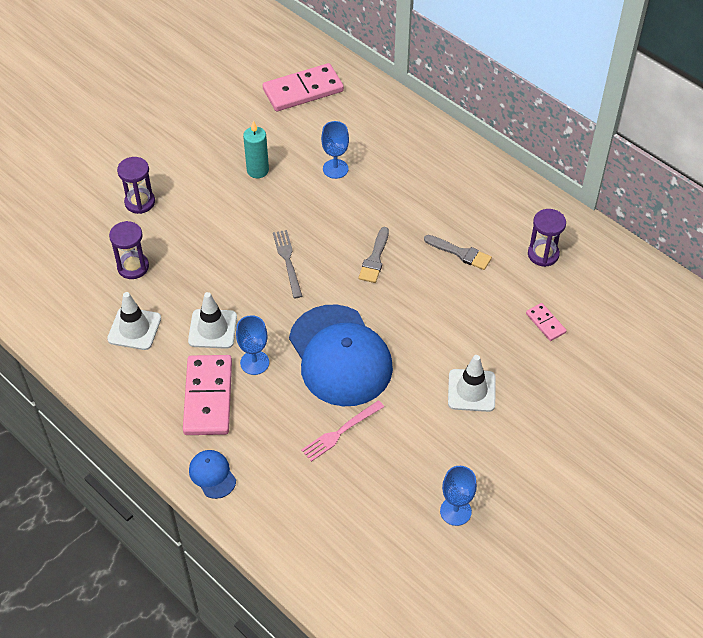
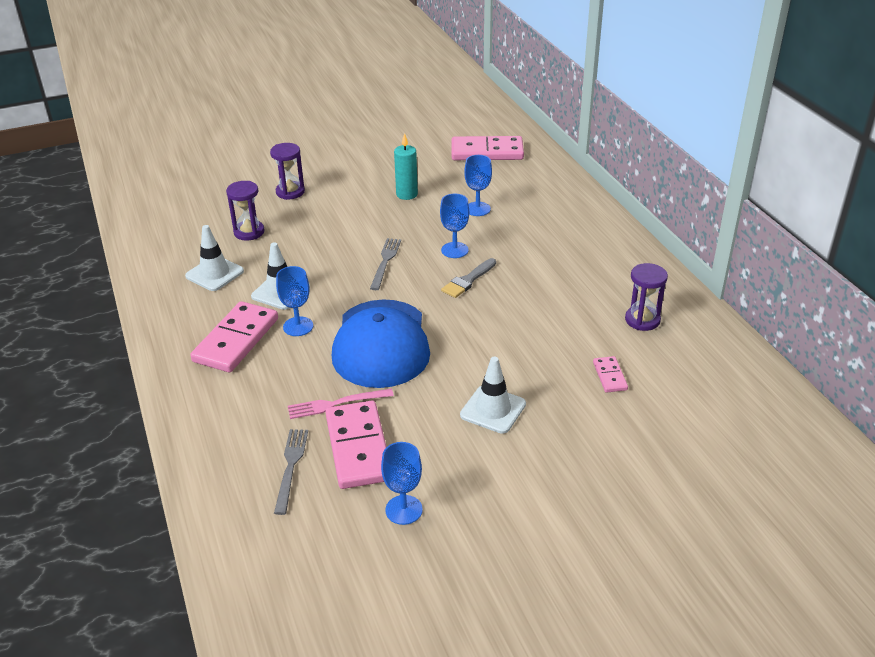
camera: 25 degrees right, 15 degrees down
blue cap [189,450,236,499] -> none
grey brush [424,235,492,270] -> none
none -> grey fork [274,429,308,515]
none -> pink domino [326,401,386,489]
none -> blue goblet [440,194,469,258]

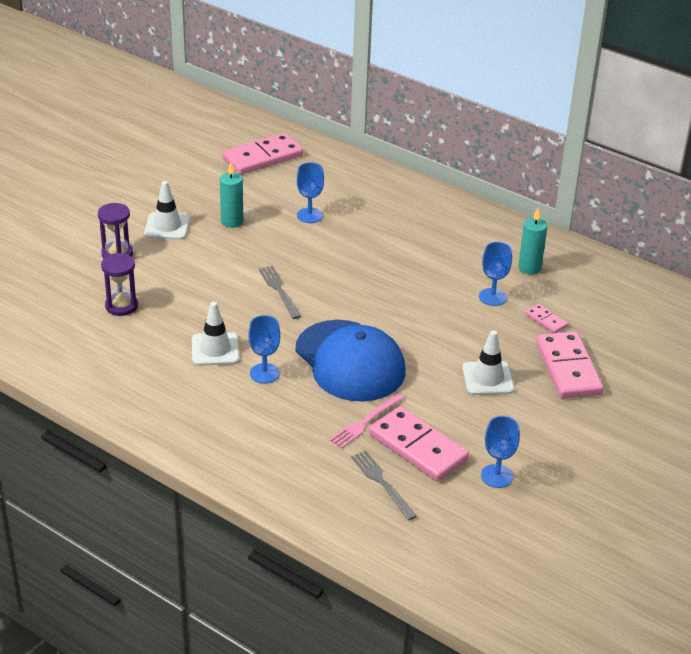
camera: 35 degrees left, 0 degrees up
white traffic cone [185,225,244,291] -> white traffic cone moved to [144,181,190,240]
pink domino [190,301,278,372] -> pink domino moved to [536,331,604,398]
blue goblet [440,194,469,258] -> blue goblet moved to [479,242,512,306]
grey brush [441,258,496,298] -> none
purple hourglass [625,263,668,331] -> turquoise candle [518,208,548,274]

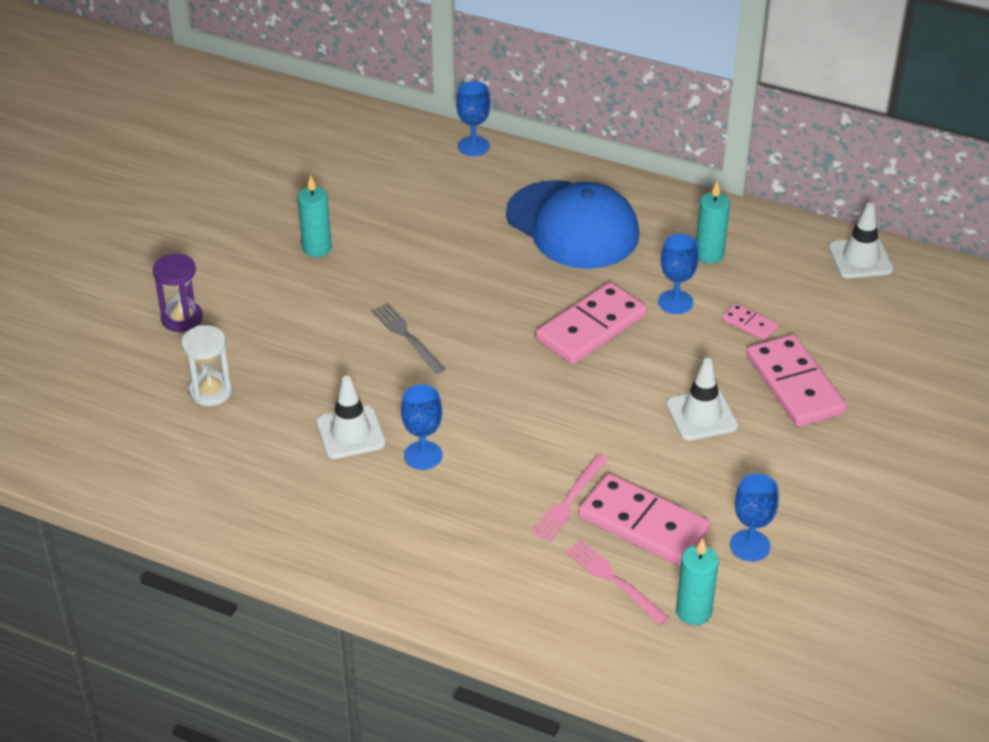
camera: 10 degrees left, 5 degrees up
purple hourglass [101,253,138,316] -> white hourglass [181,325,232,406]
white traffic cone [144,181,190,240] -> white traffic cone moved to [829,202,894,279]
pink domino [222,133,303,175] -> pink domino moved to [536,282,647,364]
blue cap [295,320,406,402] -> blue cap moved to [506,180,639,269]
blue goblet [297,162,324,223] -> blue goblet moved to [456,81,490,156]
grey fork [351,451,417,521] -> pink fork [565,540,669,625]
none -> turquoise candle [676,538,719,625]

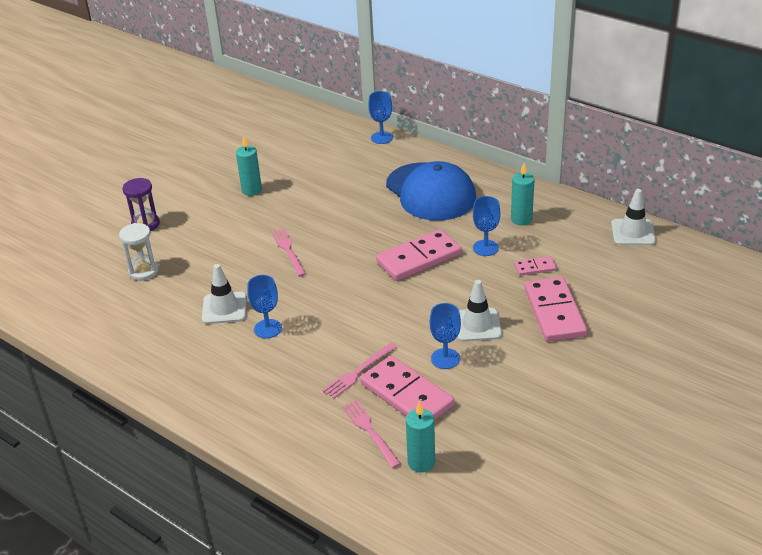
camera: 15 degrees right, 5 degrees down
grey fork [372,303,445,374] -> pink fork [272,228,306,277]
pink domino [722,303,779,341] -> pink domino turned 60 degrees counterclockwise [514,256,557,276]
blue goblet [730,474,779,561] -> blue goblet moved to [430,303,461,369]

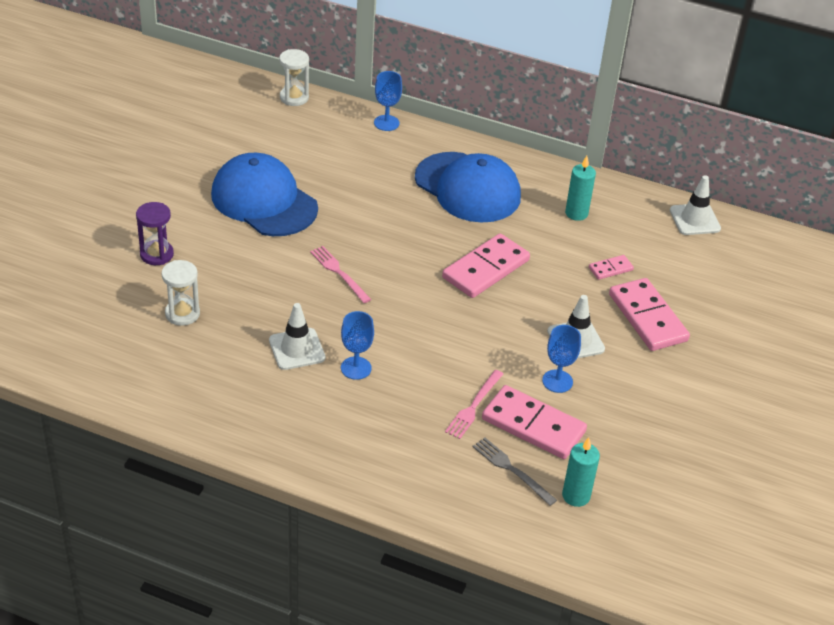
camera: 20 degrees left, 5 degrees up
turquoise candle [236,137,262,196] -> blue cap [211,153,318,236]
pink fork [342,400,401,468] -> grey fork [473,438,557,506]
blue goblet [473,196,500,256] -> none
none -> white hourglass [279,49,309,106]

